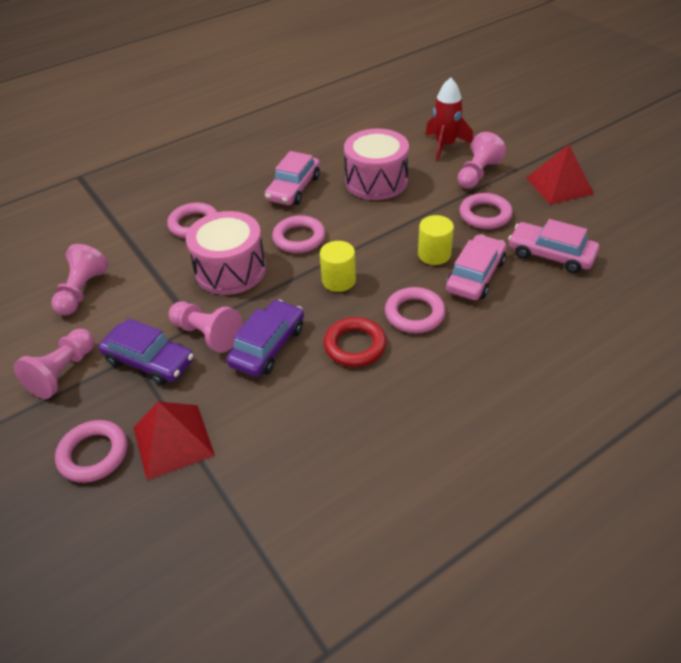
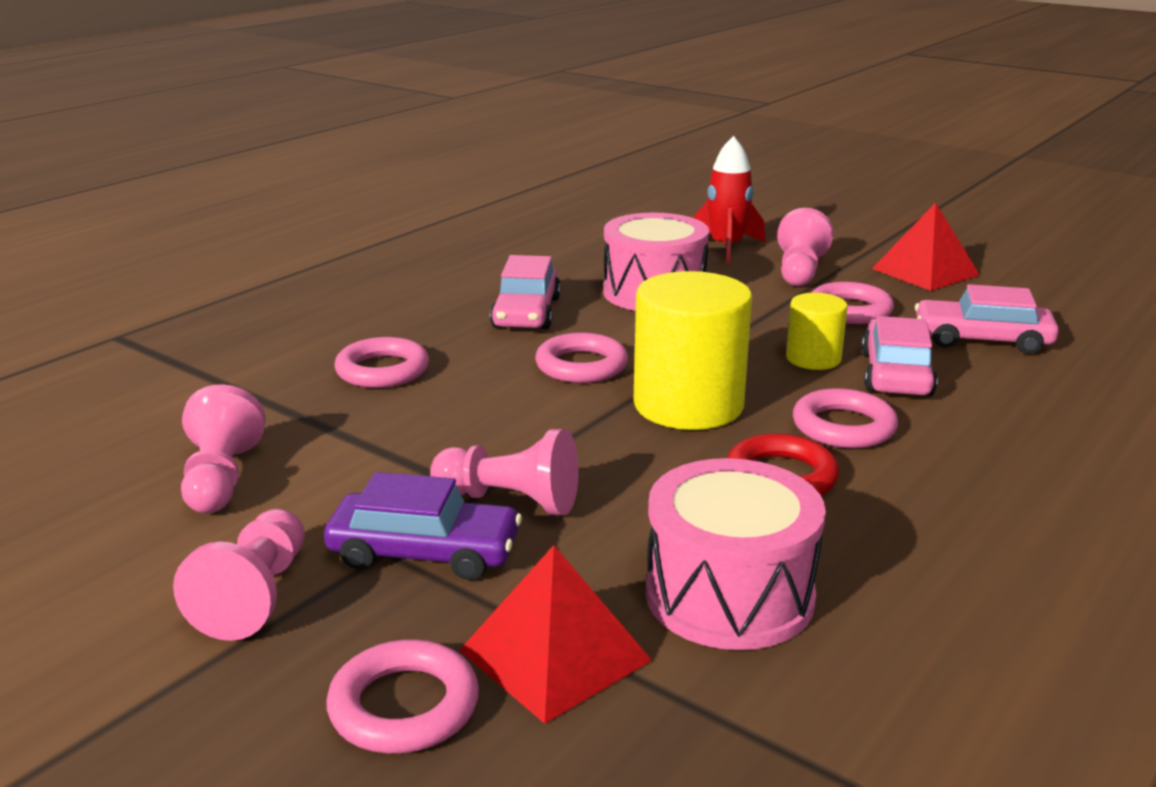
camera: 20 degrees left, 20 degrees down
pink drum [186,211,266,295] -> pink drum moved to [646,458,826,650]
purple car [226,300,304,377] -> none
yellow cylinder [320,241,356,292] -> yellow cylinder [633,271,752,430], size x1.86

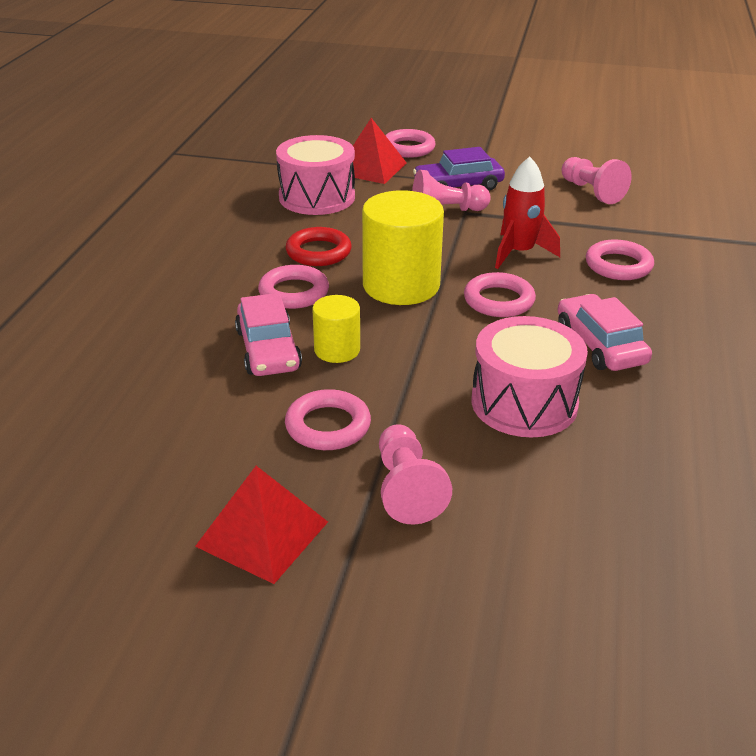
camera: 155 degrees right, 10 degrees up
pink pawn [173,509,305,641] -> none
red rocket [692,136,765,264] -> red rocket moved to [495,157,560,269]
pink car [915,284,1059,354] -> none

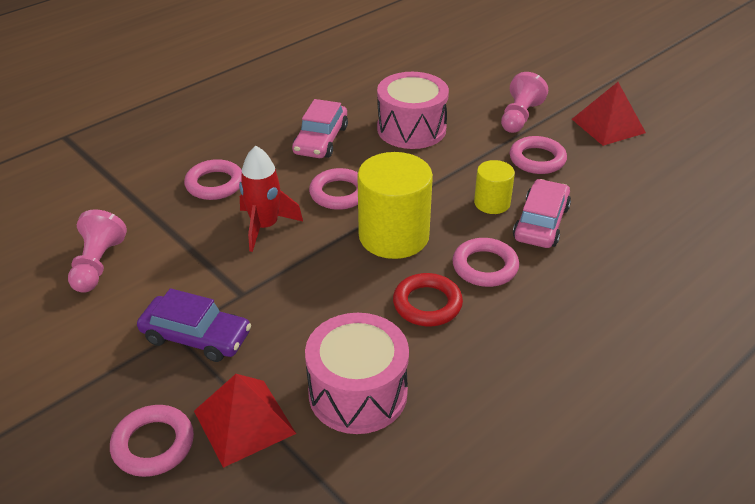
camera: 145 degrees left, 5 degrees up
pink pawn [412,170,491,211] -> none

